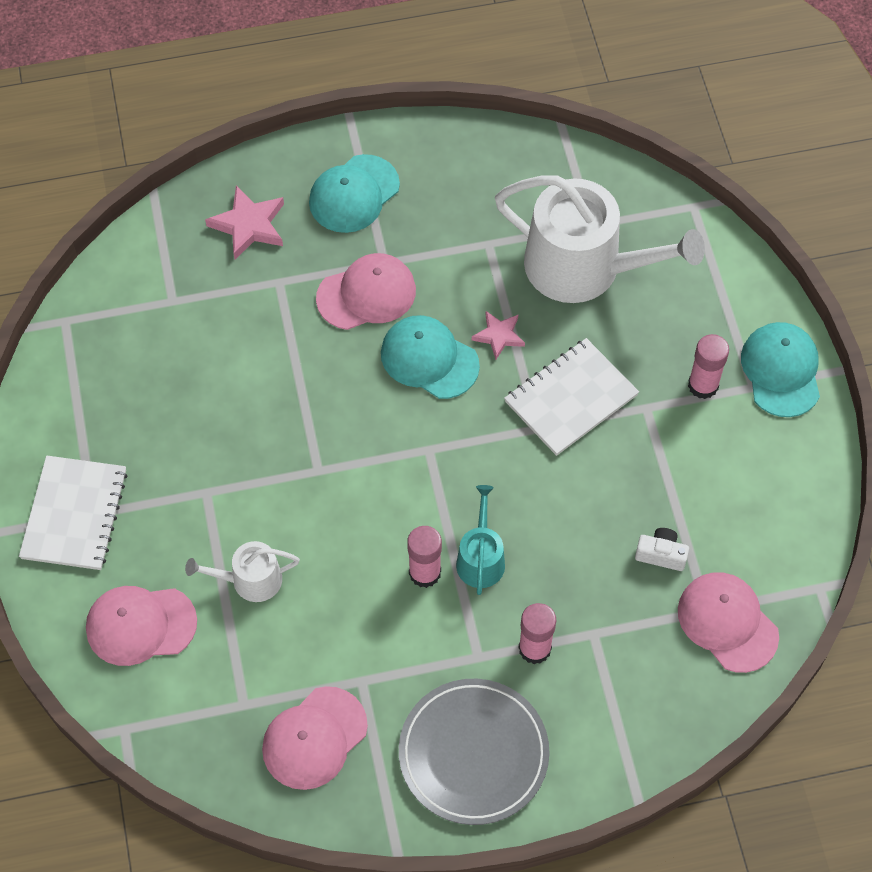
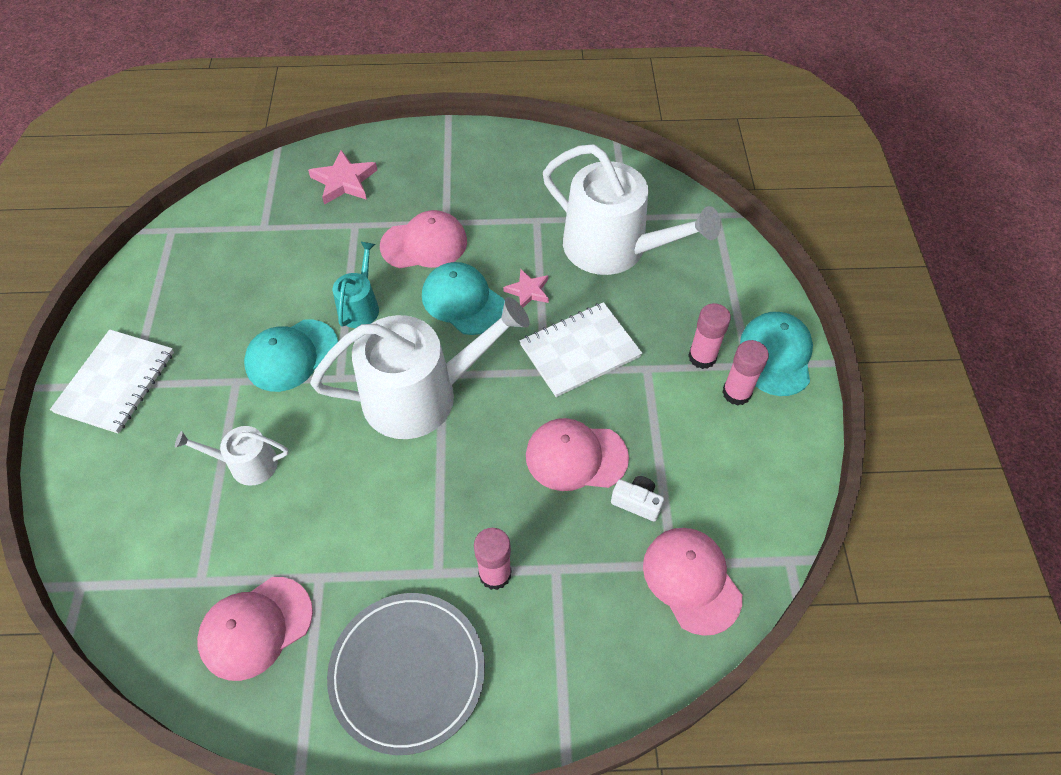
camera: 10 degrees right, 5 degrees down
pink cap [86,586,197,666] -> pink cap moved to [526,418,629,491]
turquoise cap [309,154,400,233] -> turquoise cap moved to [244,319,338,392]
pink glue stick [407,526,442,588] -> pink glue stick moved to [722,340,769,406]
turquoise watering can [456,485,505,595] -> turquoise watering can moved to [333,241,379,328]
none -> white watering can [310,297,530,439]

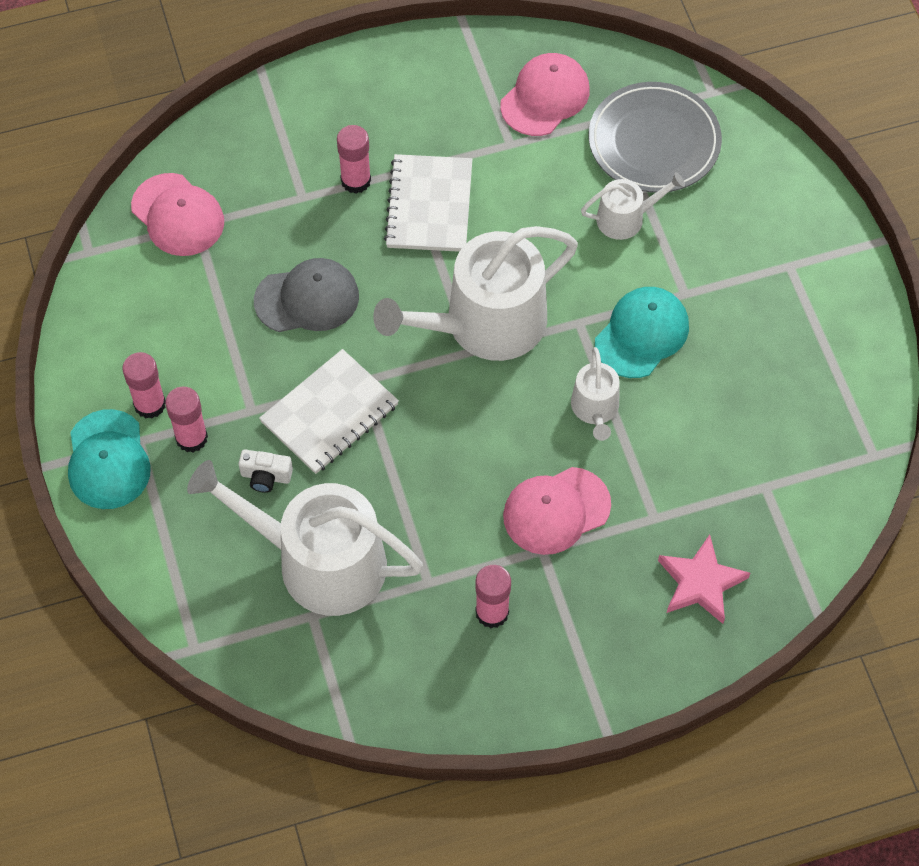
camera: 165 degrees right, 5 degrees up
white notebook [50,329,174,434] -> white notebook moved to [384,154,472,252]
grey plate [327,593,485,755] -> grey plate moved to [589,82,722,193]
turquoise watering can [333,241,379,328] -> white watering can [571,347,620,441]
turquoise cap [422,262,505,335] -> none
pink star [503,269,549,308] -> none
pink cap [526,418,629,491] -> grey cap [254,258,359,332]
white camera [611,476,664,522] -> white camera moved to [239,450,293,493]
none -> pink glue stick [475,565,511,628]

